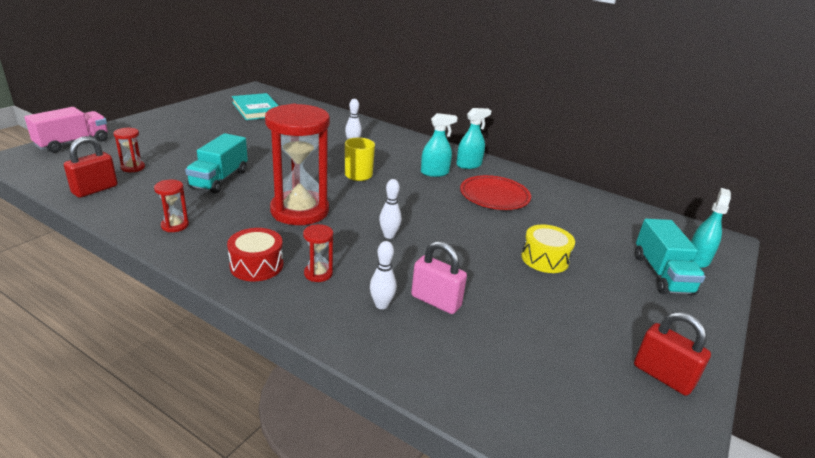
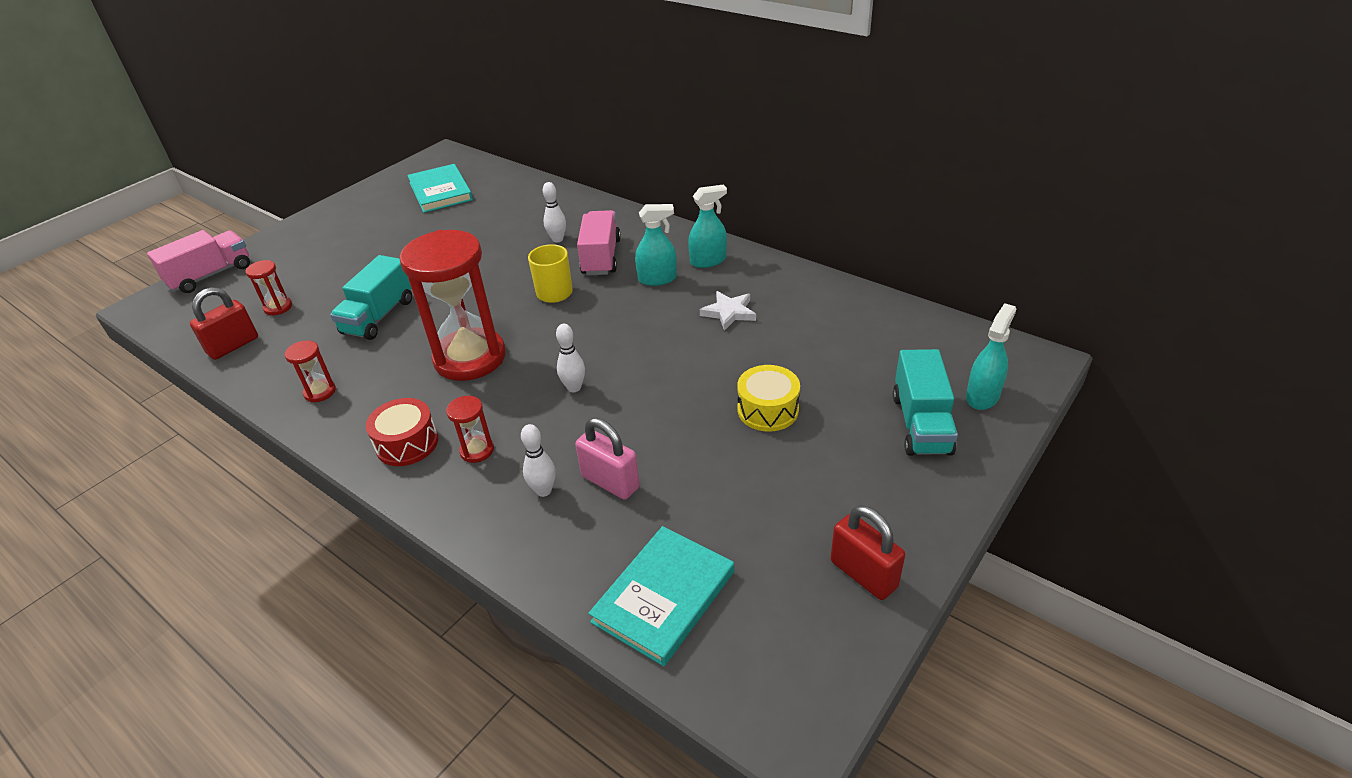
camera: 10 degrees right, 10 degrees up
red plate [460,175,531,210] -> white star [700,291,756,331]
none -> pink truck [577,210,621,275]
none -> turquoise book [588,526,734,666]

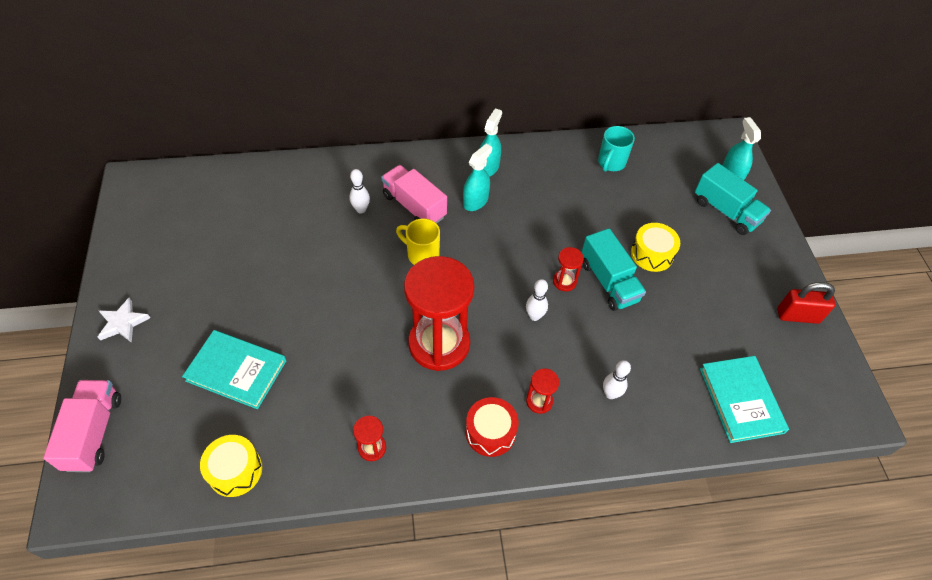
camera: 50 degrees left, 15 degrees up
red padlock [190,287,258,360] -> yellow drum [200,435,262,497]
red hourglass [245,260,292,315] -> red hourglass moved to [553,247,584,291]
turquoise truck [330,255,412,340] -> turquoise truck moved to [581,228,646,311]
turquoise book [407,164,473,213] -> turquoise book moved to [182,330,286,409]
pink padlock [575,418,640,500] -> none
white star [700,291,756,331] -> white star moved to [98,298,150,343]
none -> turquoise mug [598,126,635,172]

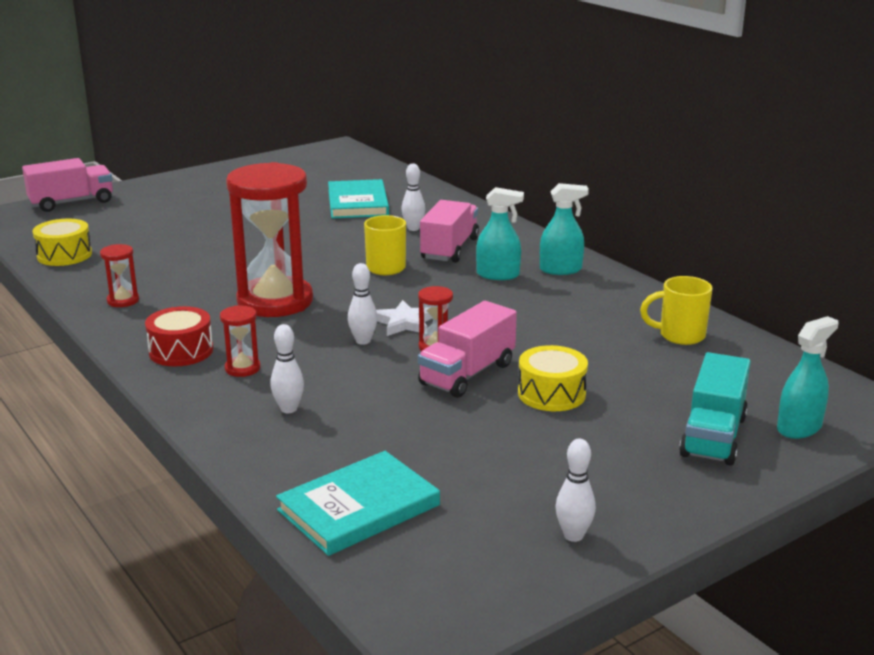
camera: 65 degrees right, 30 degrees down
white star [98,298,150,343] -> white star moved to [376,300,432,336]
turquoise book [182,330,286,409] -> turquoise book moved to [328,179,389,219]
turquoise truck [581,228,646,311] -> pink truck [418,301,517,398]
turquoise mug [598,126,635,172] -> yellow mug [640,276,713,345]
red padlock [778,282,836,324] -> white bowling pin [556,439,596,542]

